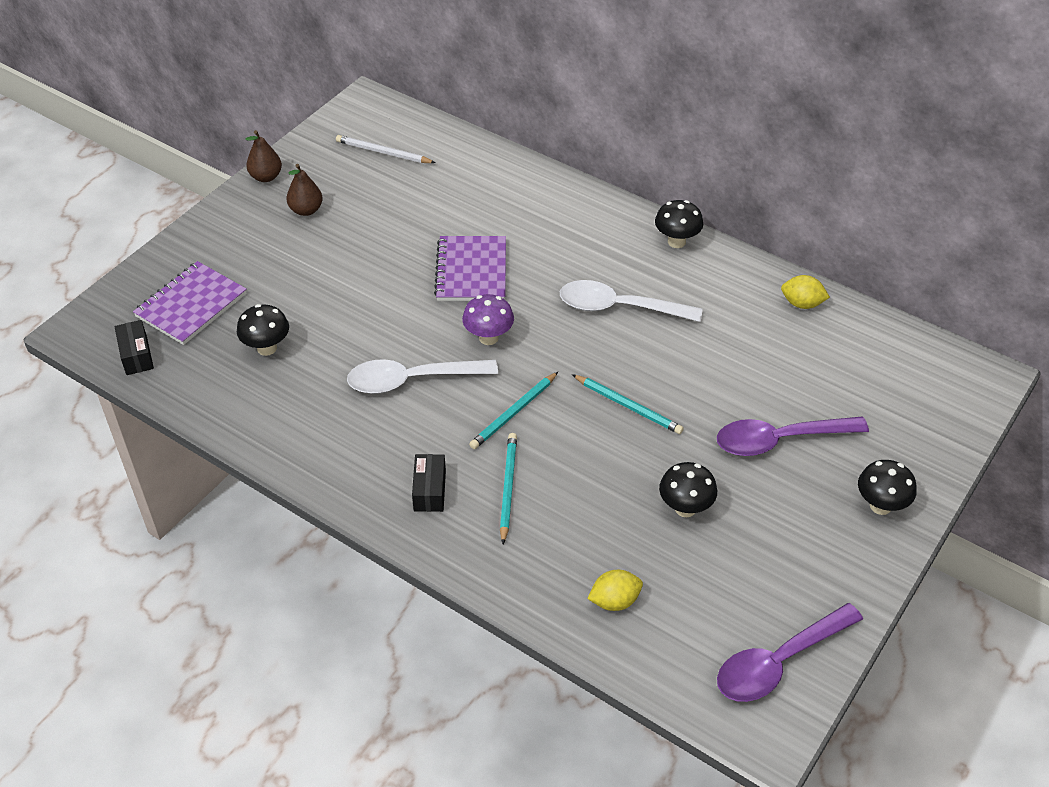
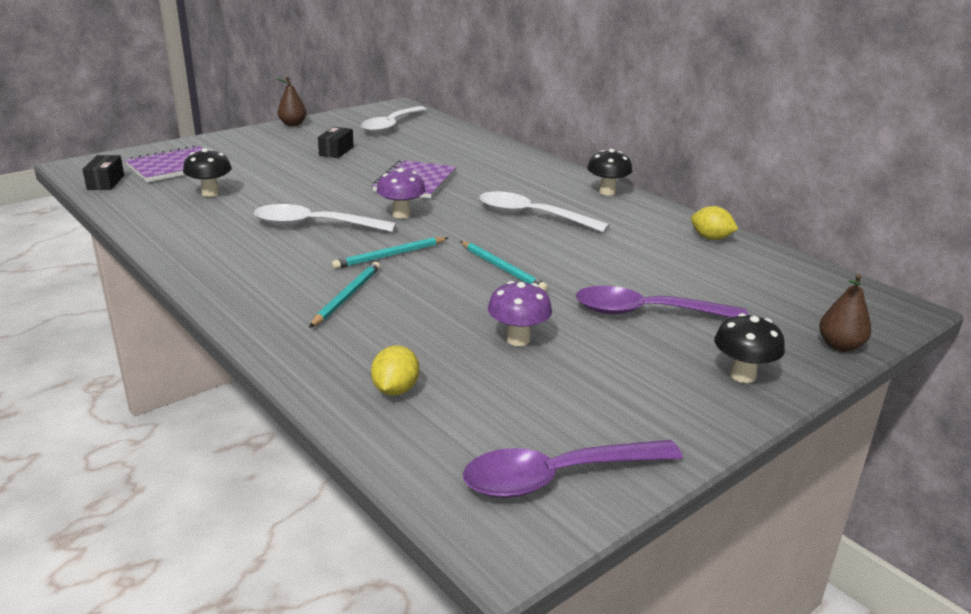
camera: 15 degrees right, 20 degrees down
brown pear [287,164,323,216] -> brown pear moved to [819,274,871,352]
white pencil [336,135,436,163] -> white spoon [361,106,427,133]
black box [412,454,446,512] -> black box moved to [318,127,354,158]
yellow lemon [587,570,643,611] -> yellow lemon turned 75 degrees counterclockwise [371,345,419,396]
black mushroom [659,462,717,517] -> purple mushroom [488,281,552,346]

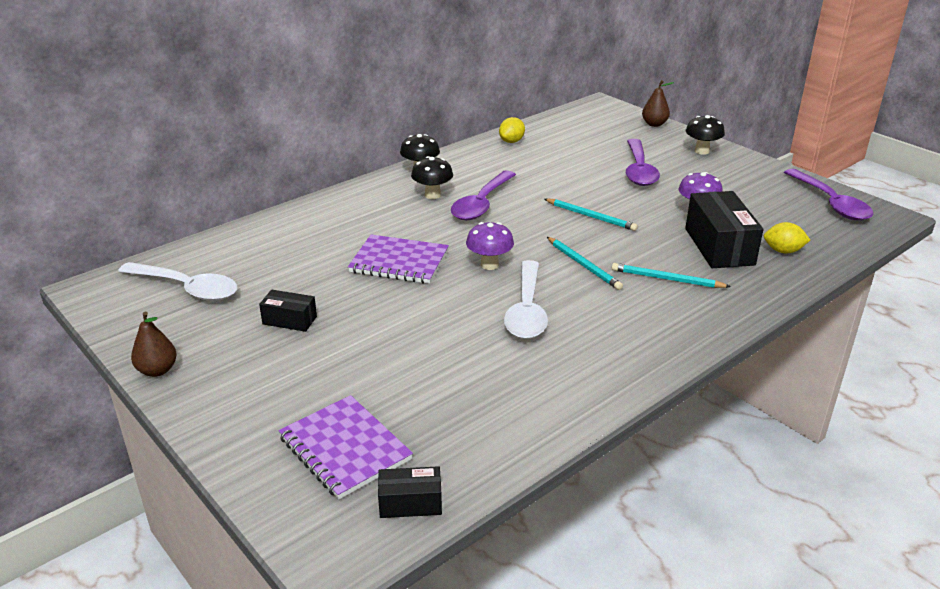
camera: 90 degrees left, 5 degrees up
black mushroom [183,148,232,197] -> black mushroom moved to [411,156,453,199]
turquoise pencil [460,241,548,291] -> turquoise pencil turned 75 degrees clockwise [544,198,638,231]
white spoon [479,191,609,233] -> purple spoon [451,171,516,220]
none -> black box [685,191,764,268]

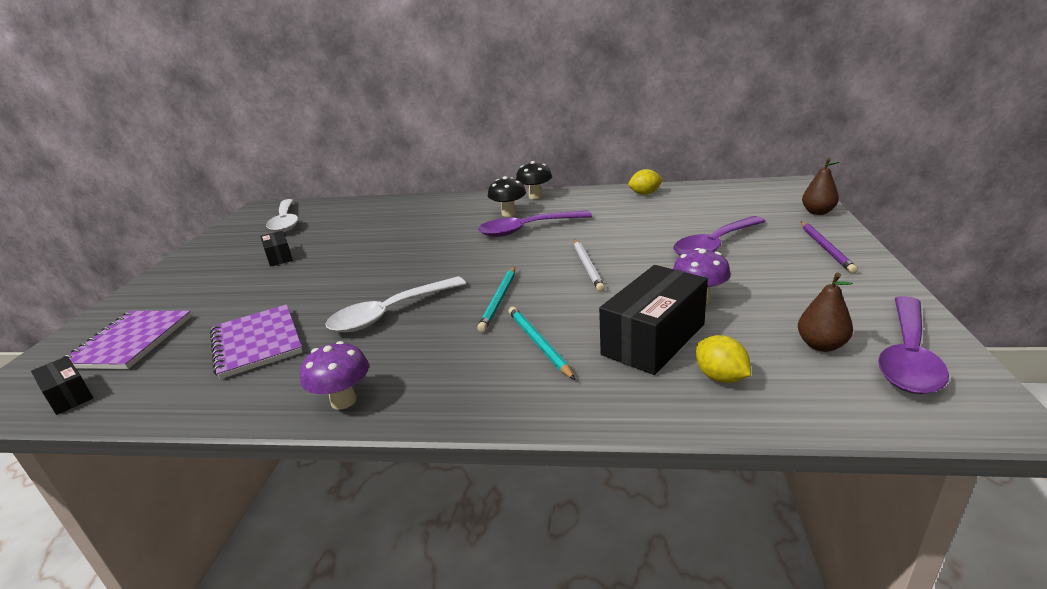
camera: 50 degrees right, 5 degrees down
brown pear [131,311,177,377] -> brown pear moved to [798,273,853,352]
purple notebook [348,235,449,284] -> purple notebook moved to [210,304,303,379]
purple mushroom [466,222,514,270] -> purple mushroom moved to [300,341,369,410]
turquoise pencil [544,198,638,231] -> white pencil [574,239,605,292]
black mushroom [686,115,725,155] -> purple pencil [801,222,858,273]

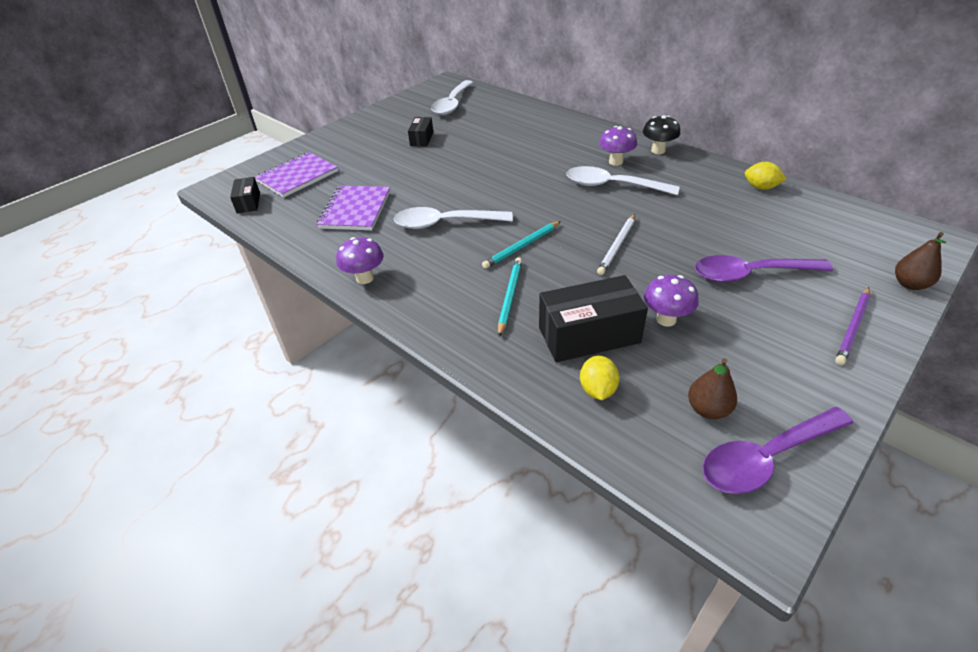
camera: 35 degrees right, 15 degrees up
purple spoon [478,211,592,237] -> white spoon [566,166,680,195]
black mushroom [488,176,526,217] -> purple mushroom [599,126,637,166]

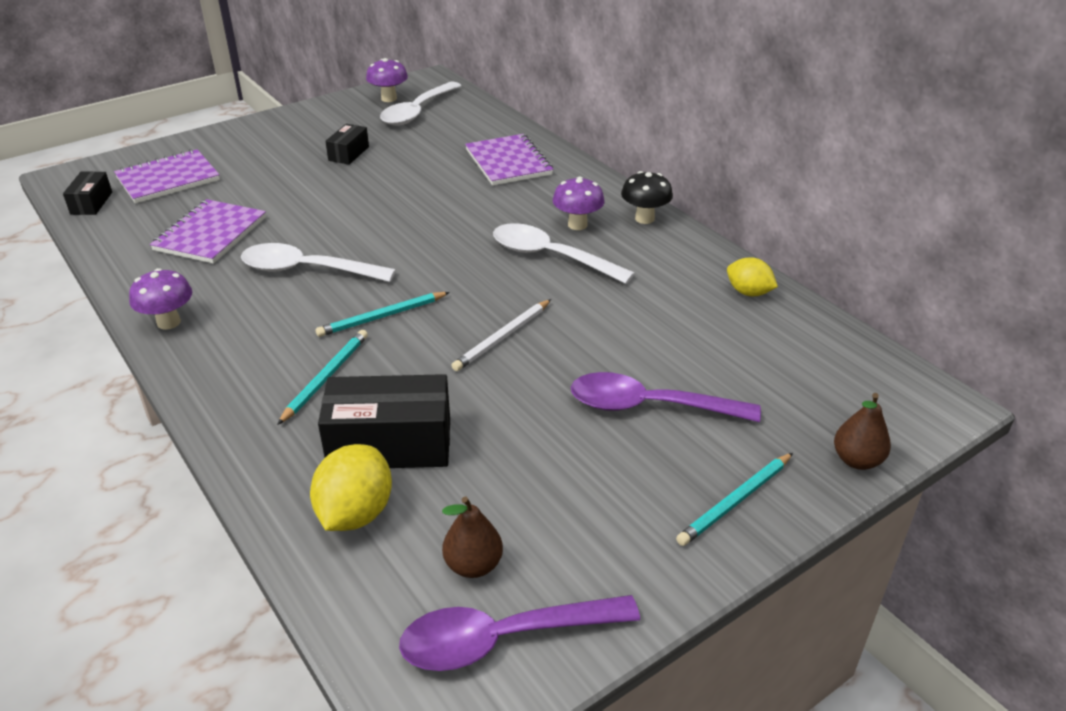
camera: 10 degrees right, 5 degrees down
yellow lemon [580,355,620,400] -> yellow lemon [310,444,392,531], size x1.53
purple mushroom [644,275,698,327] -> purple mushroom moved to [366,58,408,102]
purple pencil [835,287,870,365] -> turquoise pencil [676,453,793,546]
none -> purple notebook [465,134,553,186]

